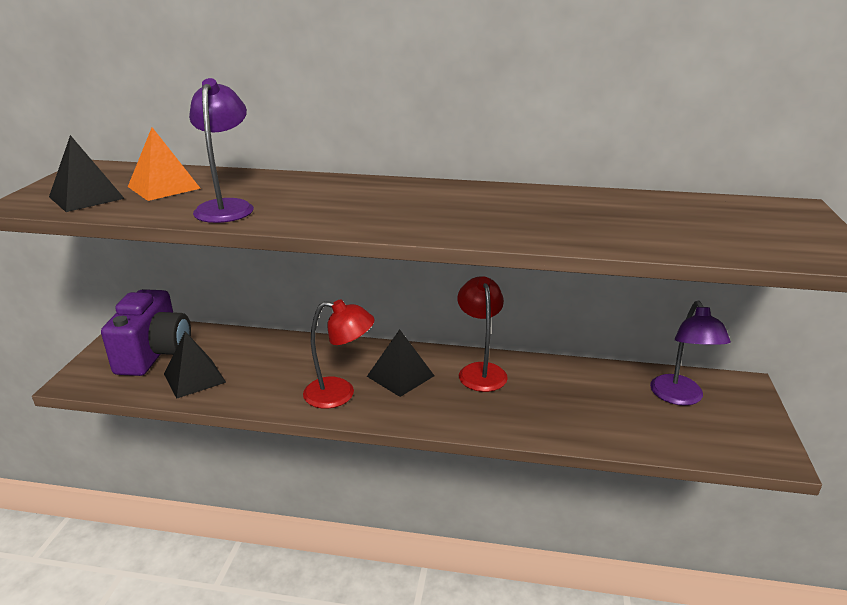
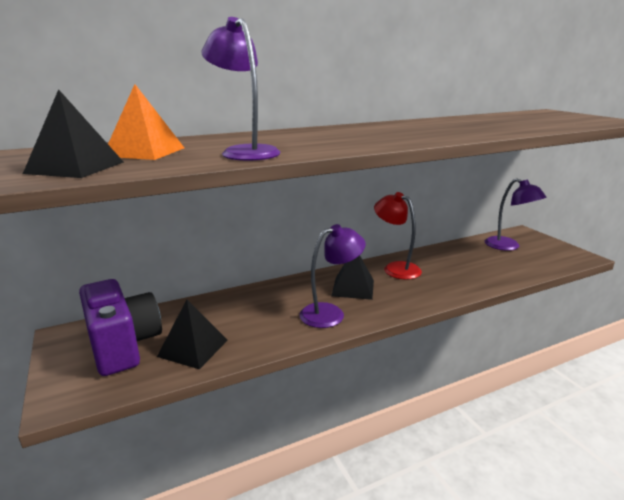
camera: 35 degrees left, 5 degrees down
red lamp [303,299,375,409] -> purple lamp [299,224,366,328]

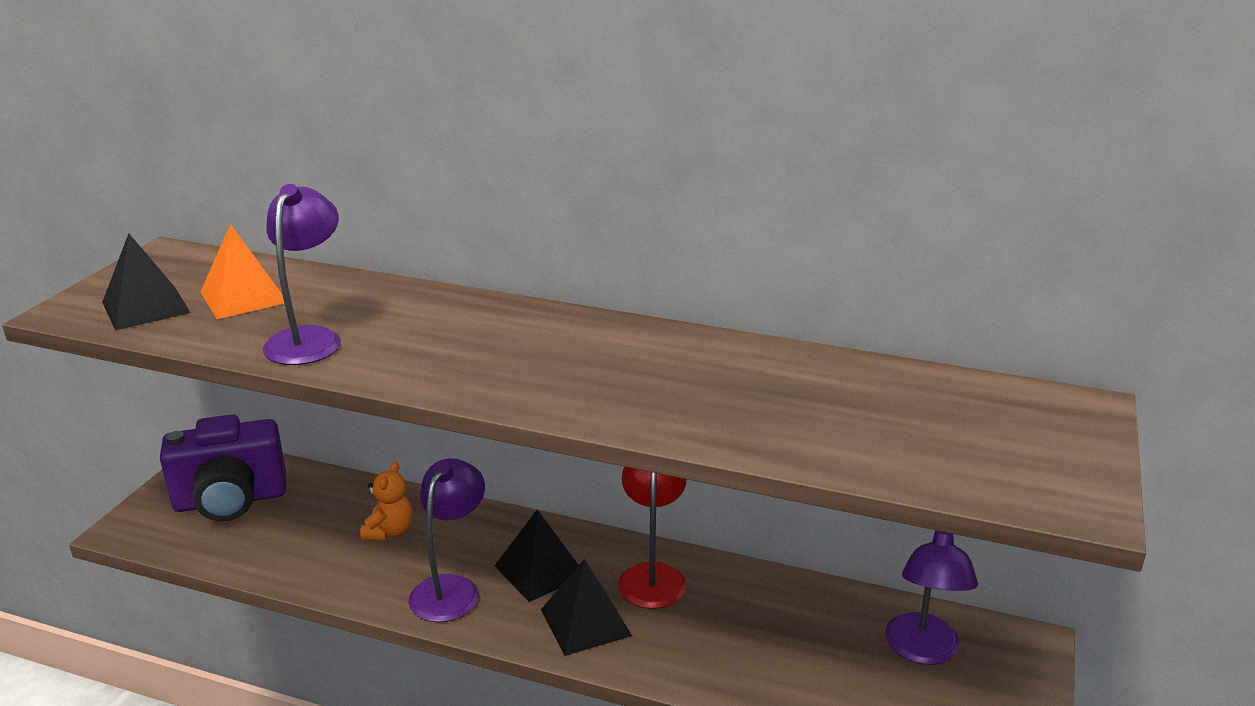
camera: 45 degrees right, 5 degrees up
purple camera [79,279,162,376] -> purple camera turned 60 degrees clockwise [160,414,286,521]
black pyramid [157,300,228,369] -> black pyramid moved to [541,559,632,656]
purple lamp [299,224,366,328] -> purple lamp turned 90 degrees counterclockwise [408,458,485,622]
none -> orange teddy bear [360,461,413,540]

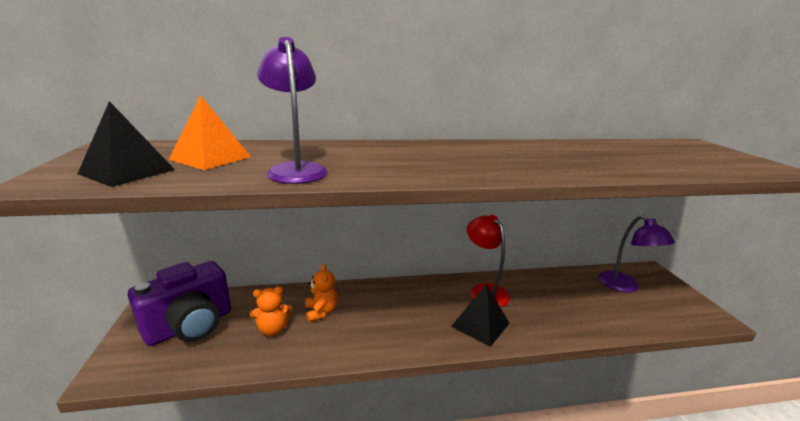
camera: 30 degrees left, 5 degrees down
purple lamp [408,458,485,622] -> none
black pyramid [494,509,579,602] -> none
none -> orange teddy bear [250,286,292,336]

